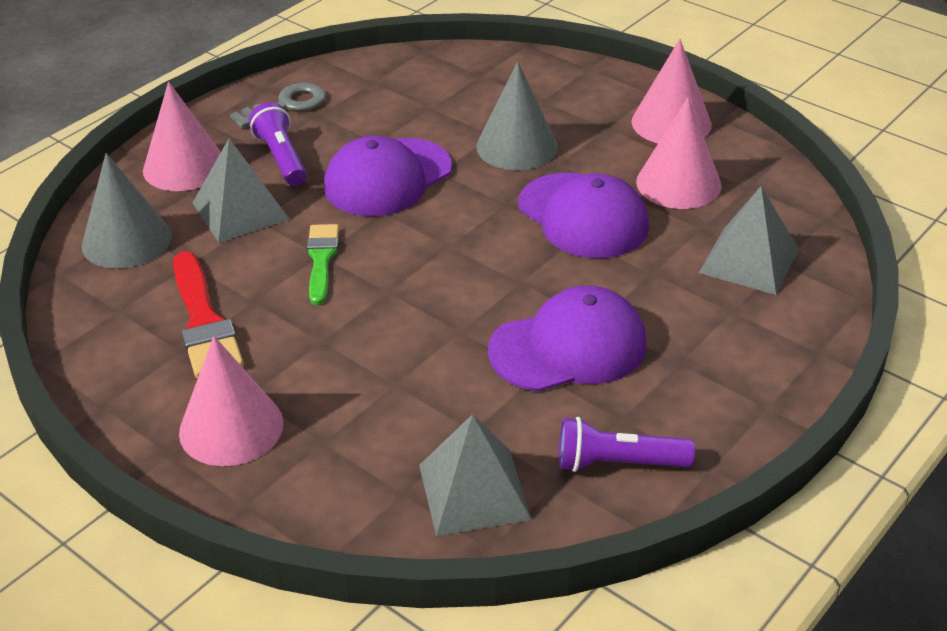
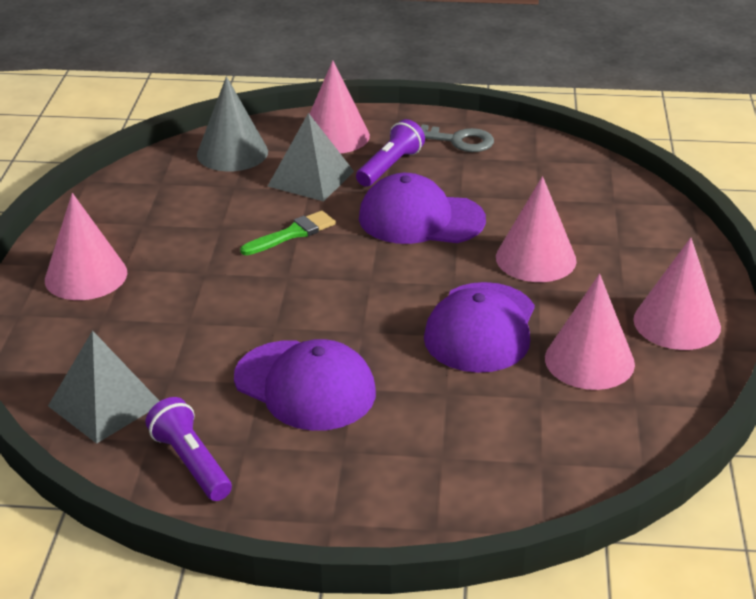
camera: 55 degrees right, 5 degrees down
red brush [173,251,244,378] -> none
grey cone [476,62,558,170] -> pink cone [496,176,577,282]
grey pyramid [699,186,799,295] -> none

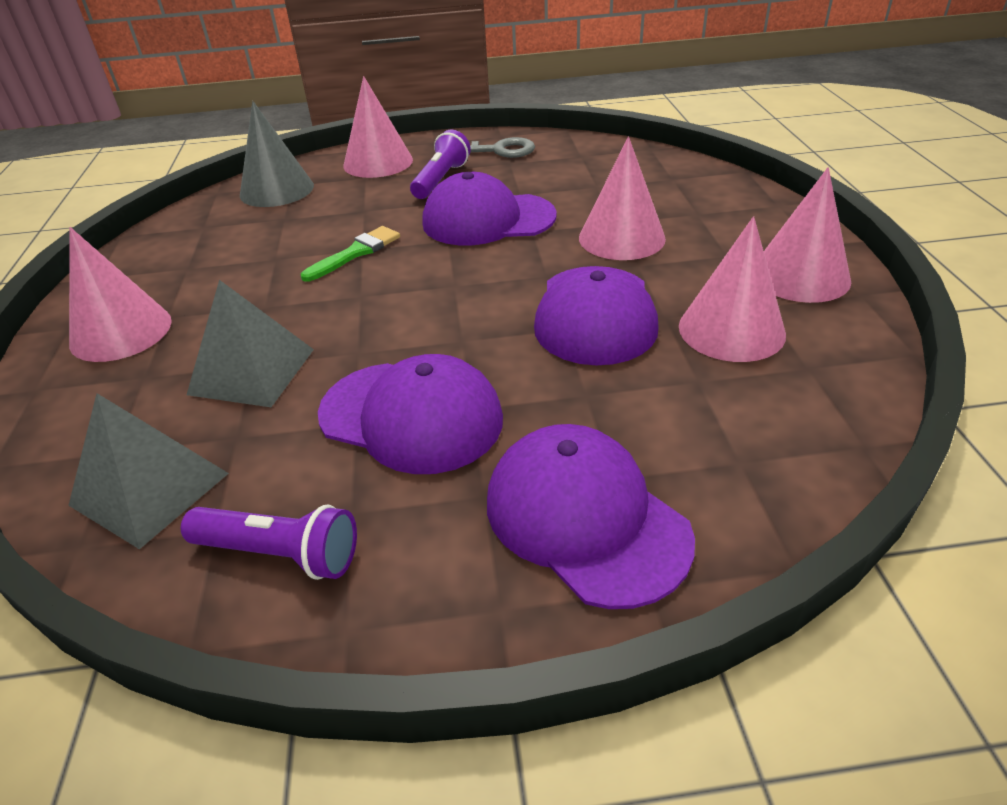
camera: 10 degrees left, 5 degrees up
purple flashlight [145,397,232,501] -> purple flashlight turned 150 degrees clockwise [181,504,357,580]
grey pyramid [268,113,354,201] -> grey pyramid moved to [187,280,314,407]
none -> purple cap [487,424,695,609]

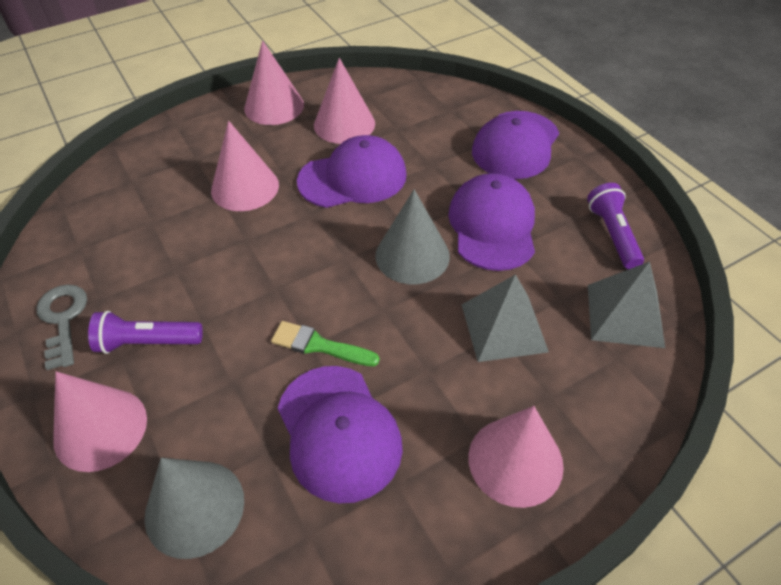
camera: 115 degrees left, 10 degrees up
purple cap [422,172,557,245] -> purple cap moved to [278,366,403,503]
none -> grey cone [376,189,450,284]

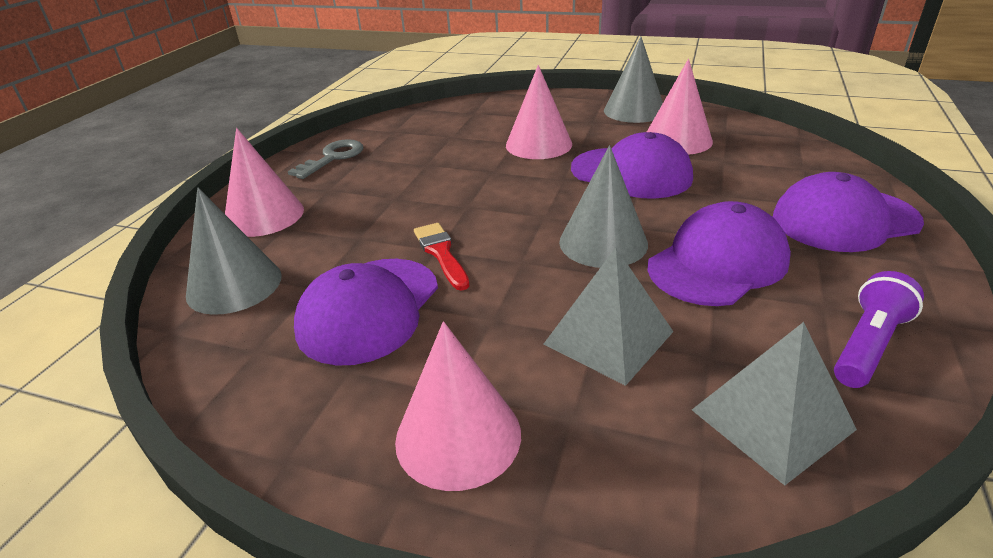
camera: 50 degrees right, 15 degrees down
purple flashlight [88,311,203,354] -> none
pink cone [244,40,304,125] -> grey cone [604,36,663,123]
green brush [271,321,379,366] -> red brush [414,223,469,291]

